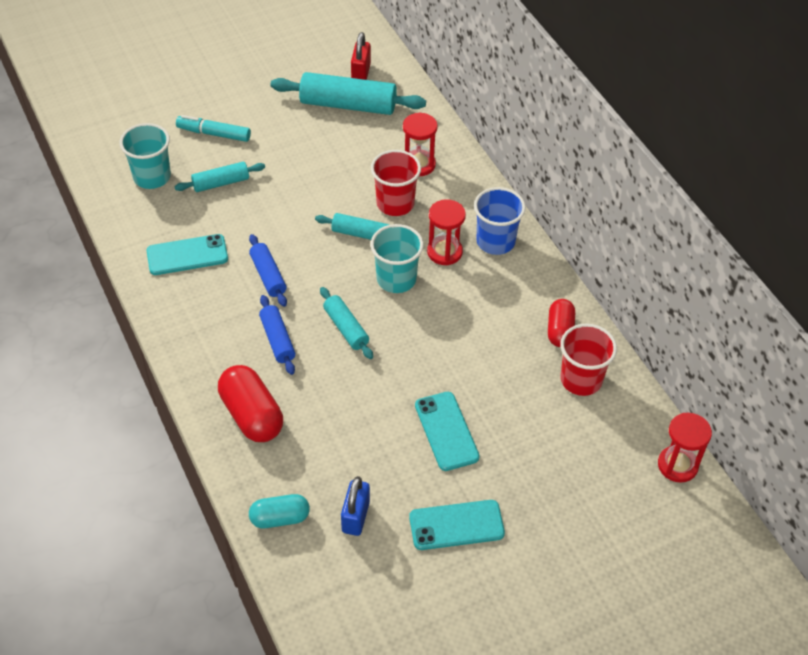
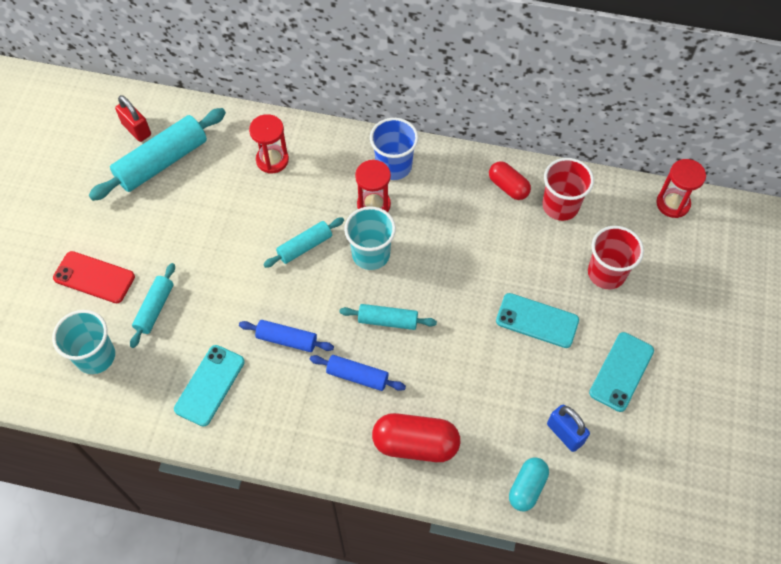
camera: 50 degrees left, 10 degrees up
turquoise marker [176,115,251,142] -> red phone [53,251,135,303]
red cup [371,150,421,216] -> red cup moved to [588,226,644,289]

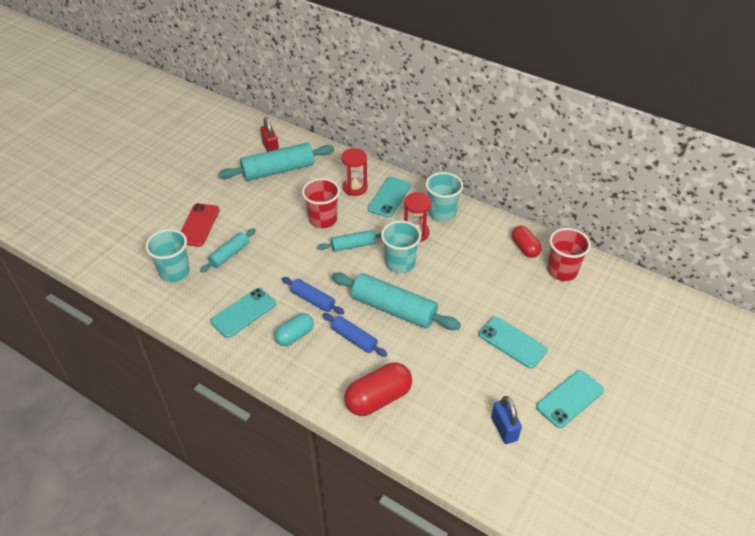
camera: 20 degrees right, 15 degrees down
red phone [53,251,135,303] -> red phone turned 60 degrees clockwise [180,203,220,247]
turquoise rolling pin [339,304,437,330] -> turquoise rolling pin [331,273,461,330], size x1.79
blue cup [370,118,419,180] -> turquoise cup [426,172,463,222]
red capsule [372,413,460,462] -> red capsule turned 60 degrees counterclockwise [344,362,412,416]
turquoise capsule [509,457,549,511] -> turquoise capsule moved to [274,313,314,346]
red cup [588,226,644,289] -> red cup moved to [302,178,340,228]
red hourglass [656,159,706,218] -> none
none -> turquoise phone [367,177,411,218]

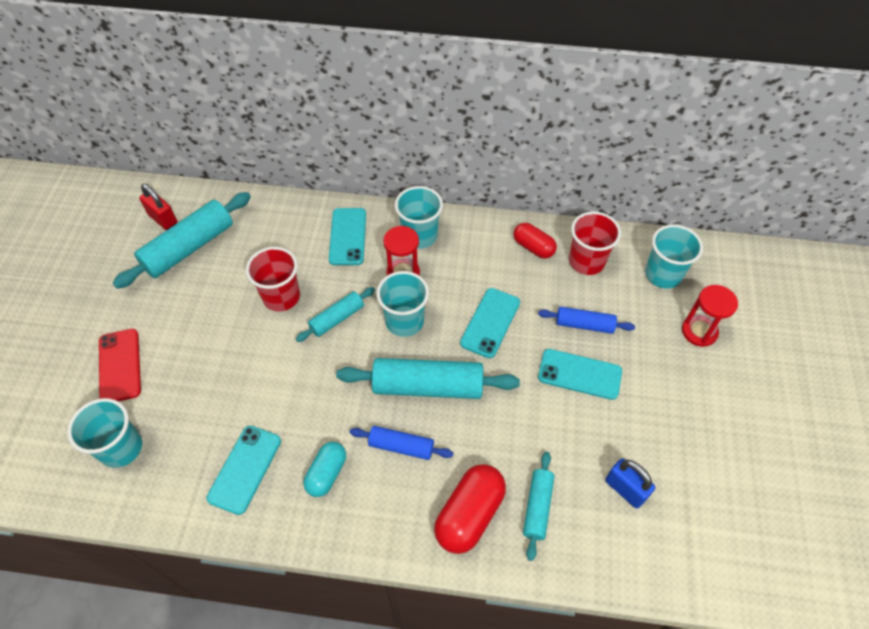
camera: 25 degrees left, 10 degrees up
turquoise rolling pin [200,228,256,273] -> turquoise rolling pin moved to [523,452,555,561]
blue rolling pin [282,277,345,314] -> blue rolling pin moved to [538,307,635,334]
red hourglass [341,148,368,196] -> red hourglass moved to [682,285,738,347]
turquoise phone [536,370,604,428] -> turquoise phone moved to [460,288,520,358]
none -> turquoise cup [645,224,703,289]

